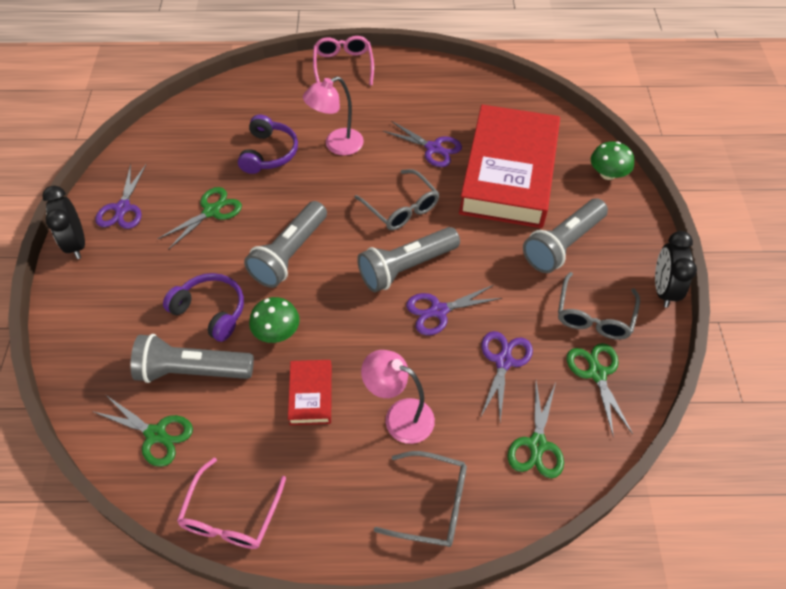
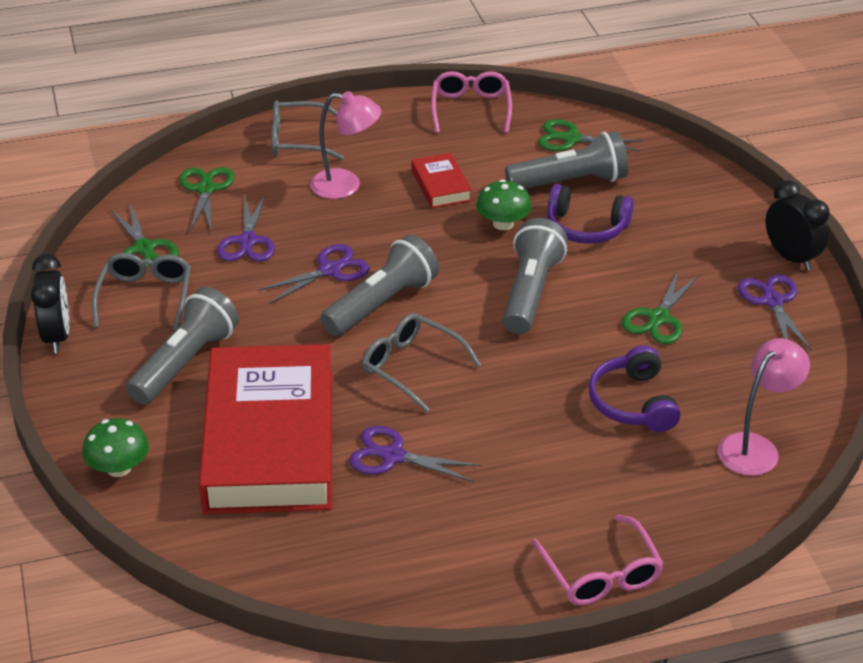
camera: 165 degrees right, 15 degrees down
pink lamp [303,76,364,155] -> pink lamp moved to [718,338,810,476]

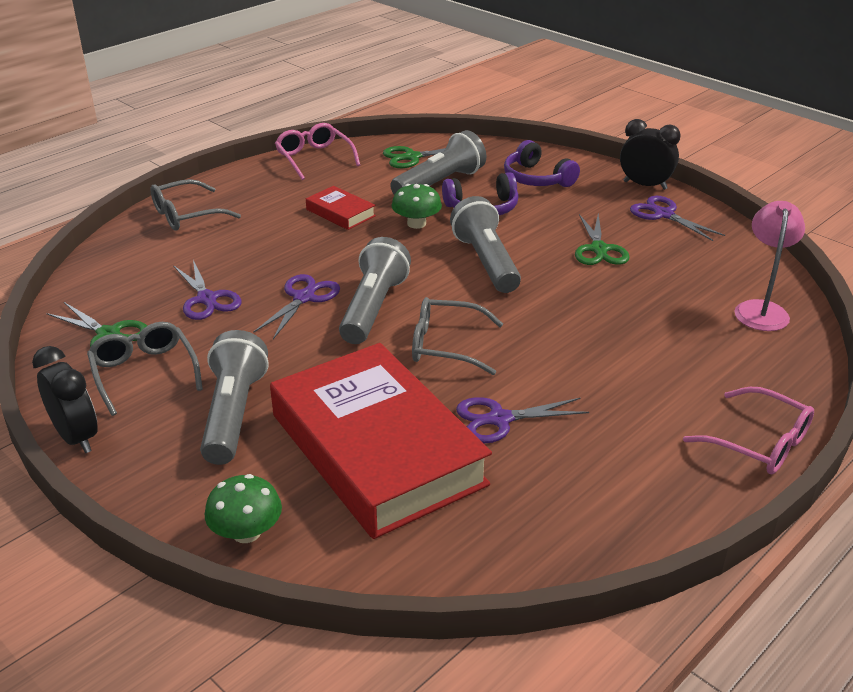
camera: 30 degrees left, 5 degrees down
green scissors [179,167,234,233] -> none
pink lamp [310,91,381,199] -> none
purple headphones [588,345,680,432] -> purple headphones moved to [504,140,580,187]

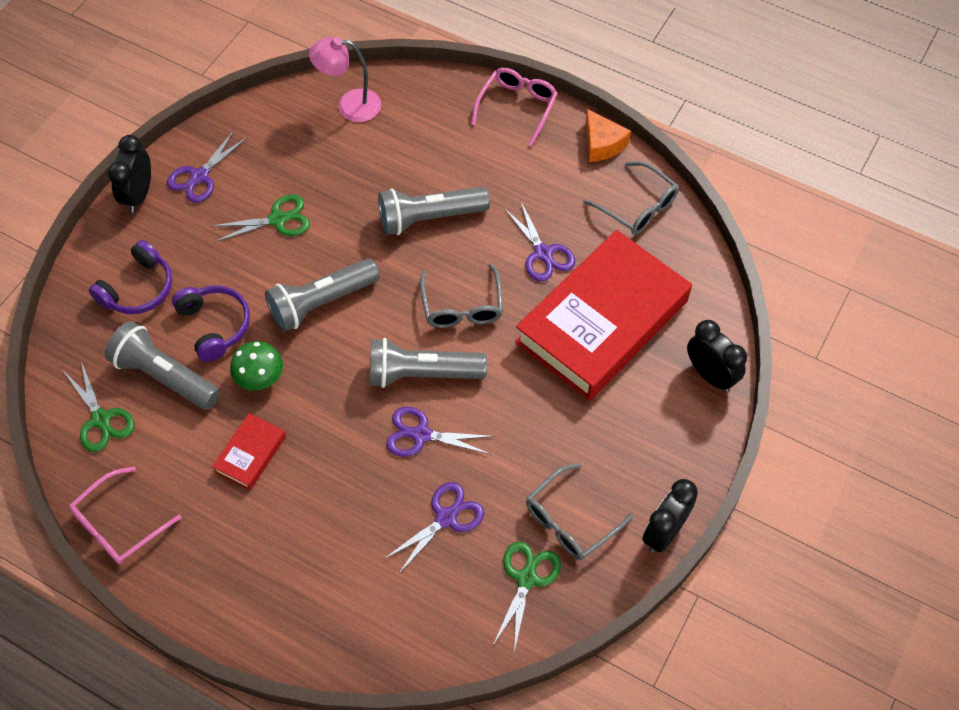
camera: 105 degrees left, 25 degrees up
grey glasses [150,179,241,231] -> grey glasses moved to [584,161,679,235]
grey flashlight [200,330,268,465] -> grey flashlight moved to [378,187,490,235]
green mushroom [205,474,282,543] -> black clock [687,320,747,392]
none -> orange cheese [586,109,631,162]

